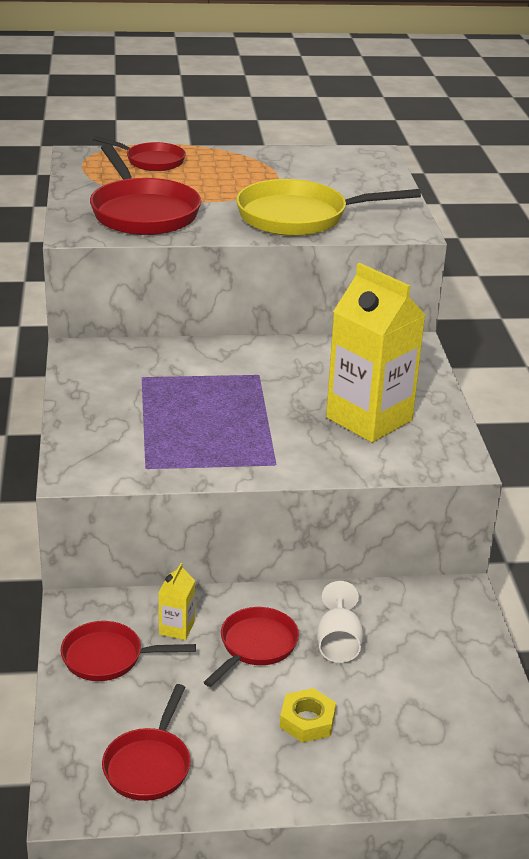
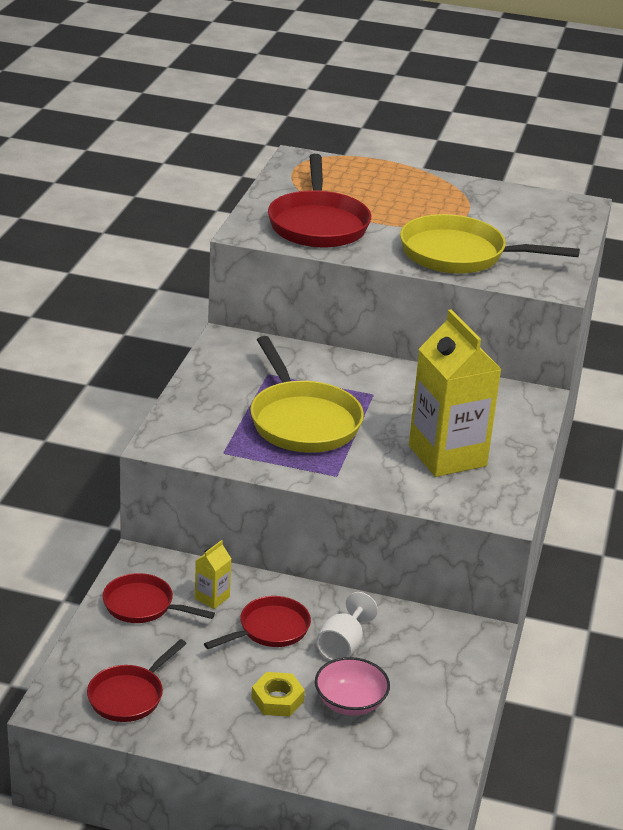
camera: 20 degrees right, 0 degrees up
red pan [93,136,186,171] -> none
none -> yellow pan [250,336,364,453]
none -> pink bowl [315,657,390,716]

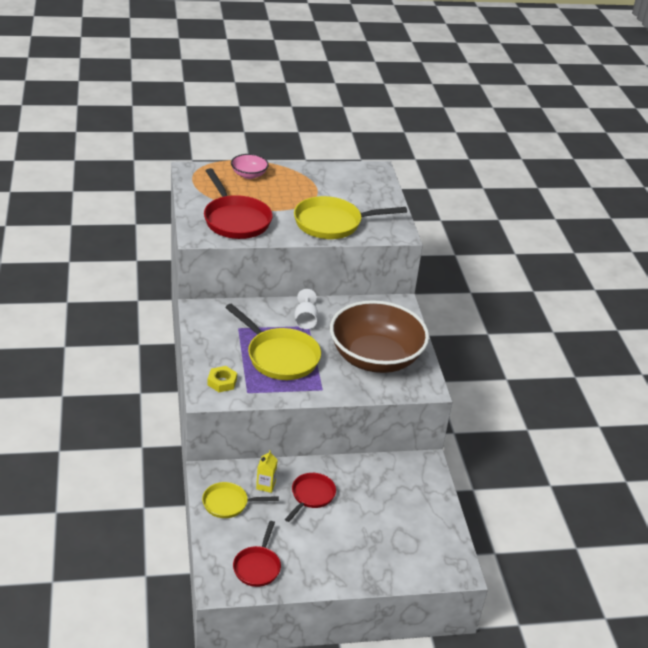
camera: 25 degrees left, 5 degrees up
red pan [103,573,215,623] -> yellow pan [202,482,279,518]
yellow nut [251,672,305,717] -> yellow nut moved to [207,366,237,392]
pink bowl [315,657,390,716] -> pink bowl moved to [231,154,269,179]
white goblet [316,592,378,661] -> white goblet moved to [295,289,318,329]
yellow carton [409,309,501,477] -> brown bowl [330,300,429,373]

